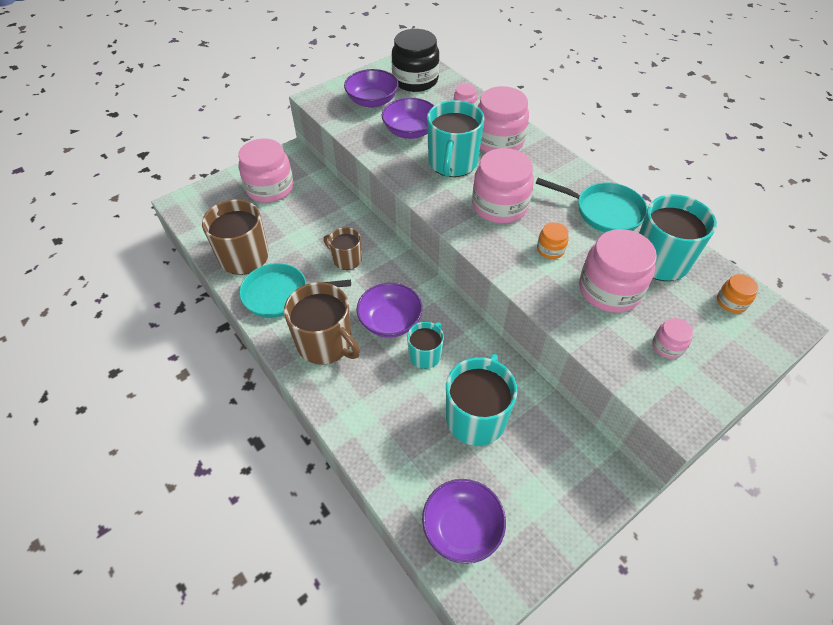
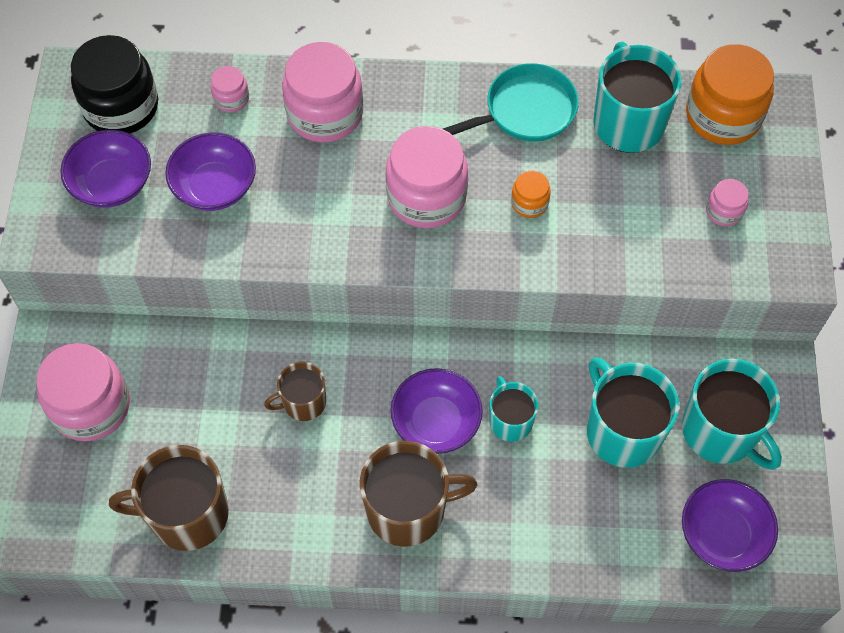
camera: 50 degrees left, 10 degrees up
turquoise pan [239,263,351,318] -> none
turquoise mug [427,100,484,177] -> turquoise mug moved to [682,359,782,470]
pink jar [579,229,657,313] -> none
orange jar [717,274,758,313] -> orange jar [686,44,774,145], size x2.12

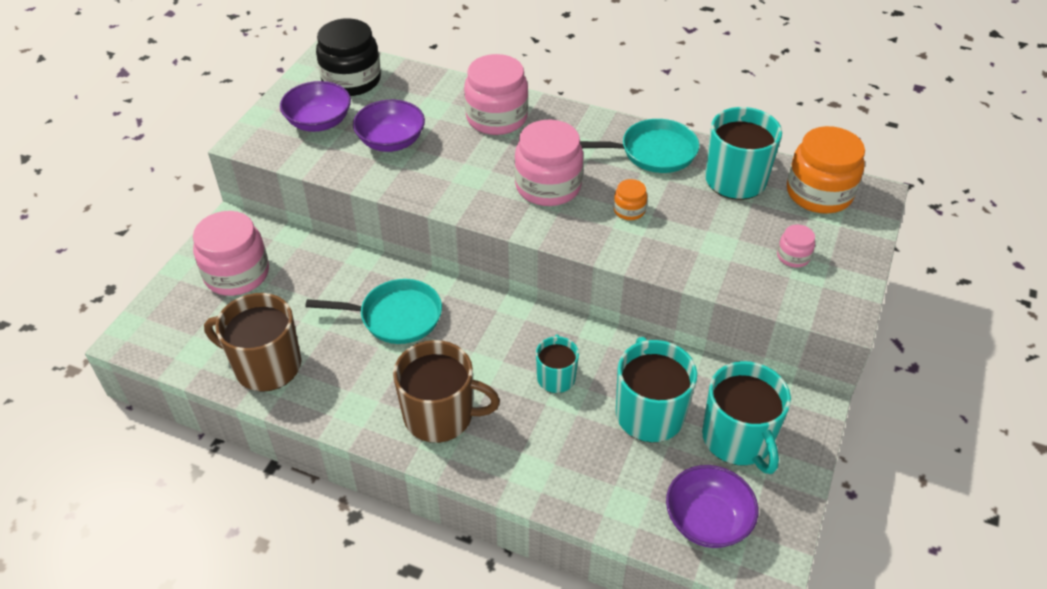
camera: 20 degrees right, 15 degrees down
pink jar [210,66,249,112] -> none
brown mug [264,362,326,421] -> turquoise pan [306,279,442,344]
purple bowl [391,368,483,454] -> none

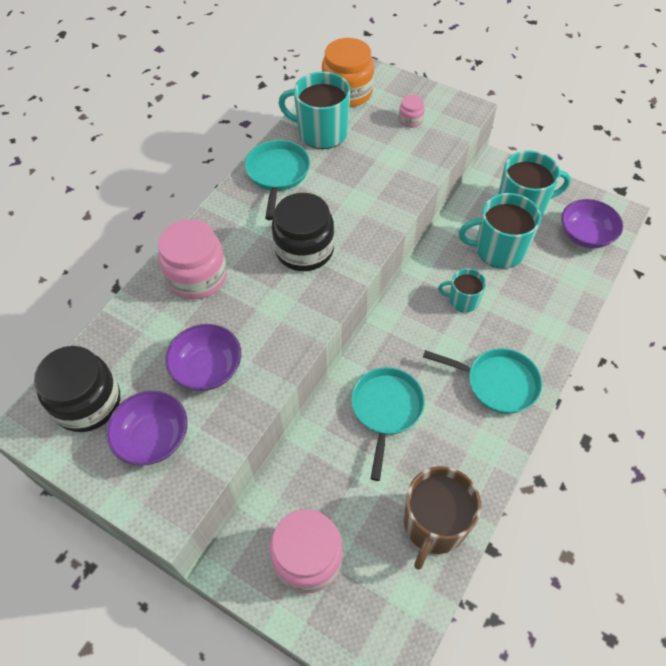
camera: 80 degrees left, 10 degrees up
brown mug [393,340,500,443] -> turquoise pan [423,348,542,414]
pink jar [514,120,583,206] -> black jar [272,193,334,271]
orange jar [614,179,647,220] -> none

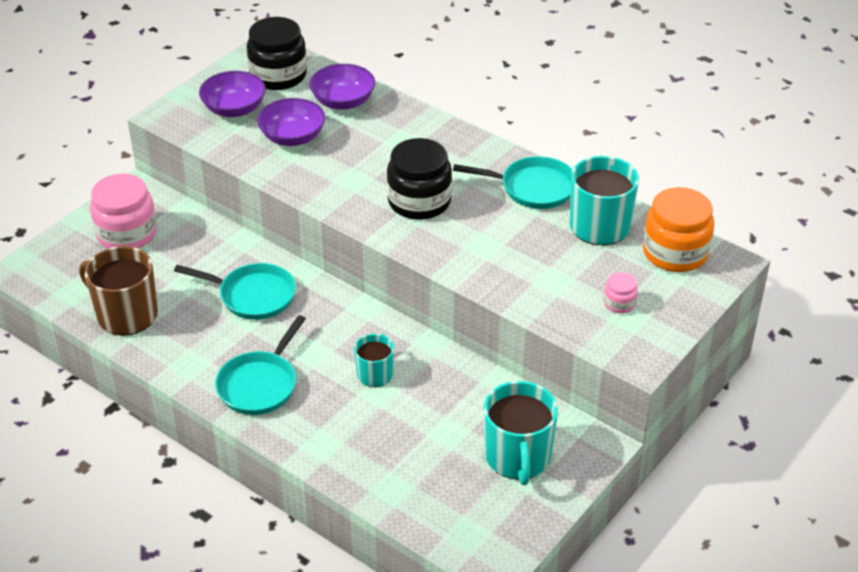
camera: 95 degrees right, 15 degrees down
pink jar [158,220,227,299] -> none
turquoise mug [459,193,541,269] -> none
purple bowl [561,199,623,248] -> purple bowl moved to [309,64,375,110]

